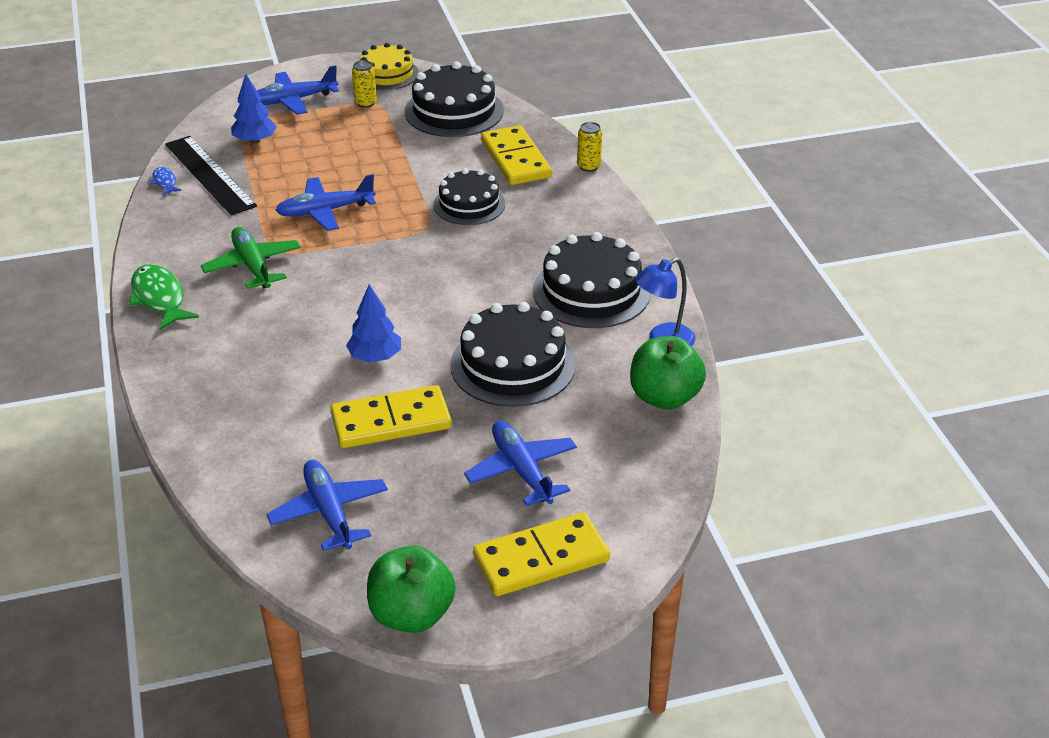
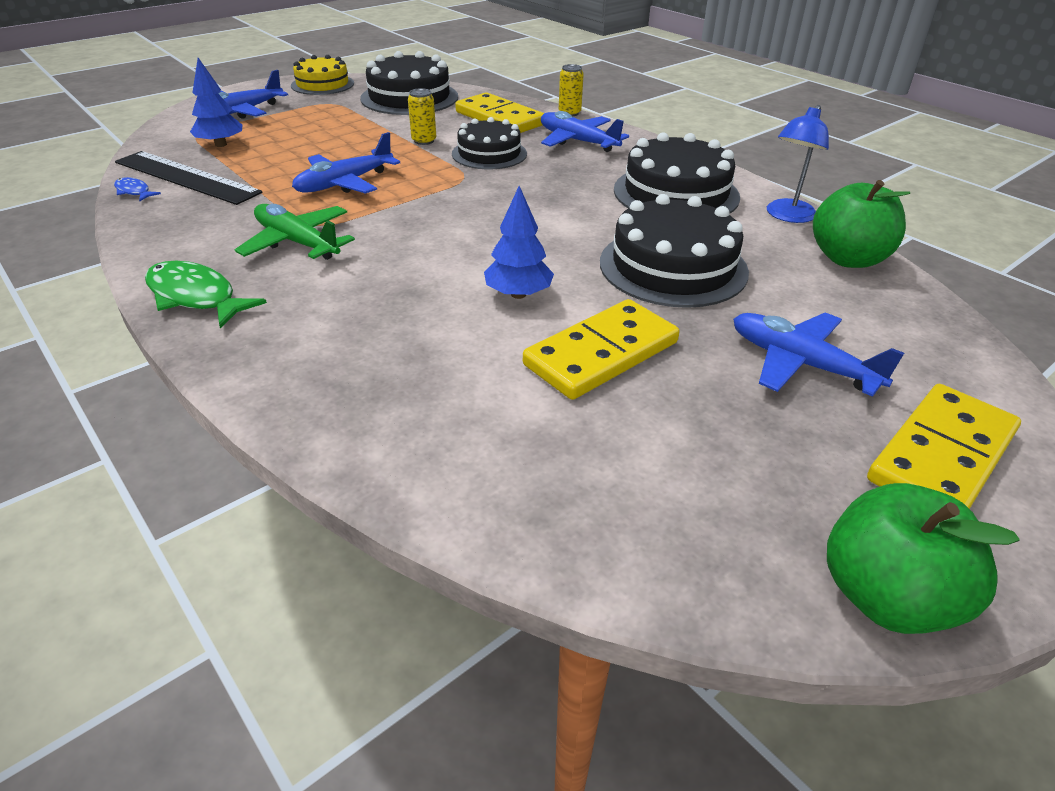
camera: 25 degrees left, 0 degrees up
blue plane [266,460,388,551] -> blue plane moved to [541,111,629,152]
yellow can [352,60,377,108] -> yellow can moved to [408,88,436,145]

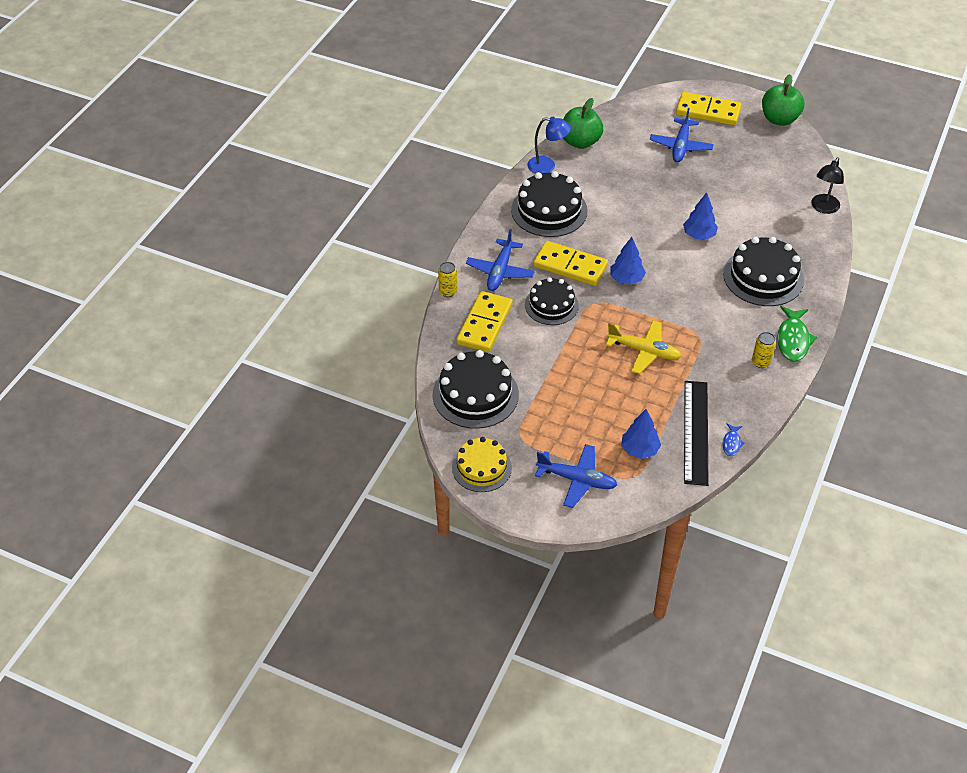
camera: 115 degrees left, 10 degrees up
green plane [235,204,355,260] -> none
blue plane [292,132,400,194] -> yellow plane [606,320,681,374]
yellow can [408,88,436,145] -> yellow can moved to [752,332,776,368]
yellow domino [523,299,680,400] -> yellow domino moved to [533,241,608,286]
black cake [600,194,749,308] -> black cake moved to [723,237,804,306]
none -> blue tree [611,237,646,285]
none -> black lamp [811,157,844,214]

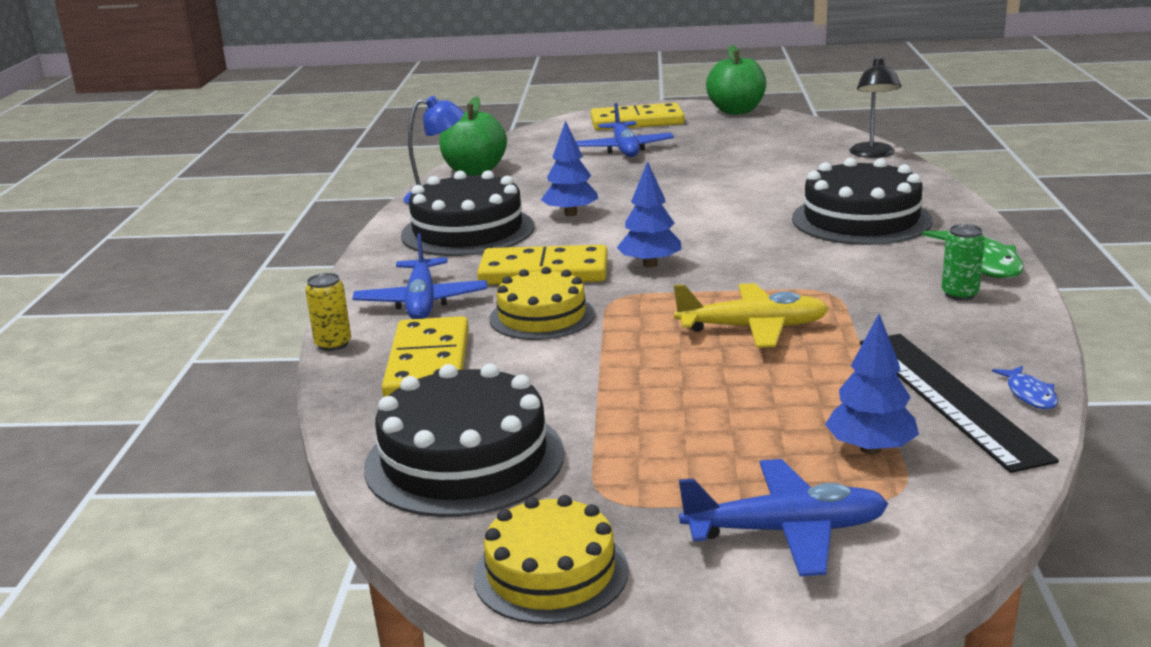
camera: 20 degrees left, 25 degrees down
black cake [525,277,579,325] -> yellow cake [489,267,595,340]
blue tree [683,192,718,240] -> blue tree moved to [541,121,599,216]
yellow can [752,332,776,368] -> green can [942,224,985,301]

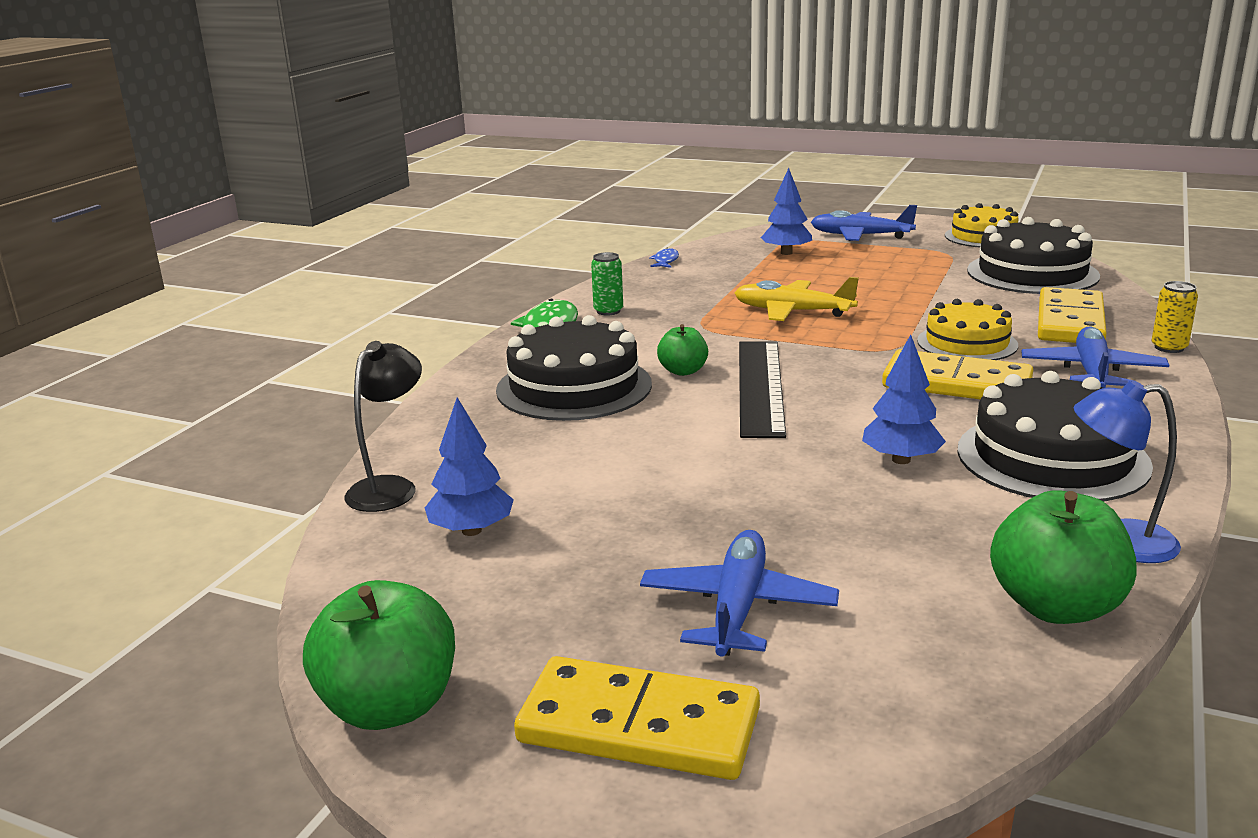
camera: 160 degrees left, 0 degrees up
blue tree [617,161,682,268] -> blue tree moved to [425,397,514,536]
black ruler [860,334,1059,473] -> black ruler moved to [739,341,786,438]
none -> green apple [657,324,708,376]

